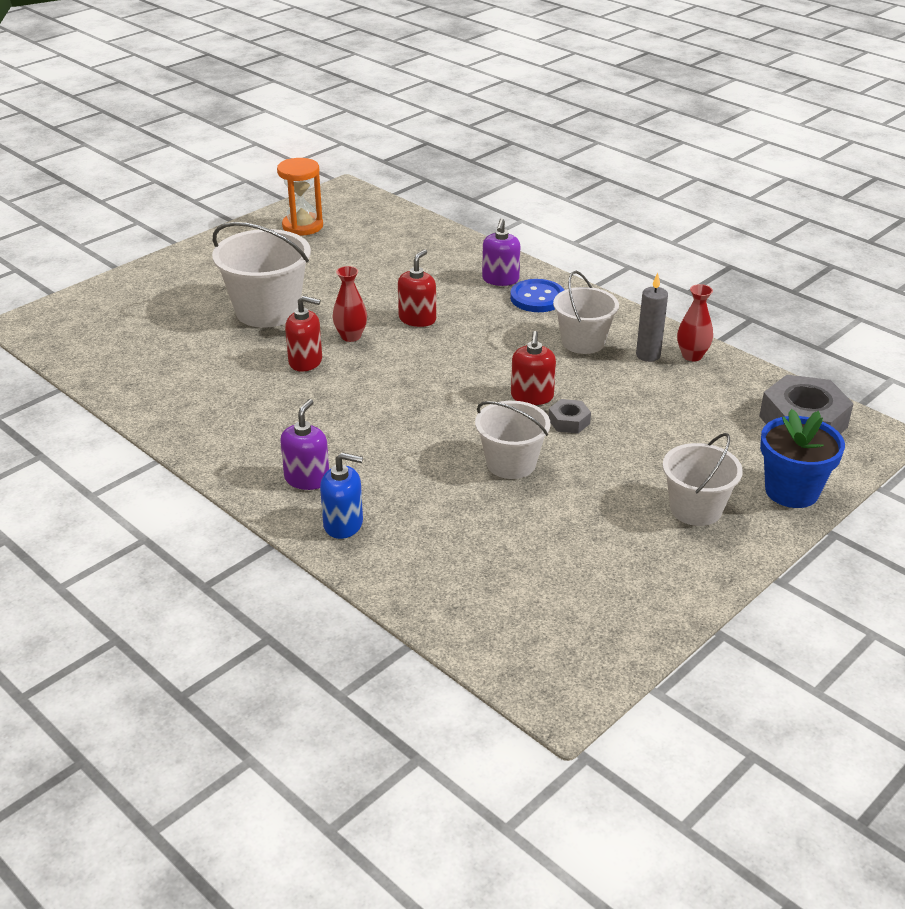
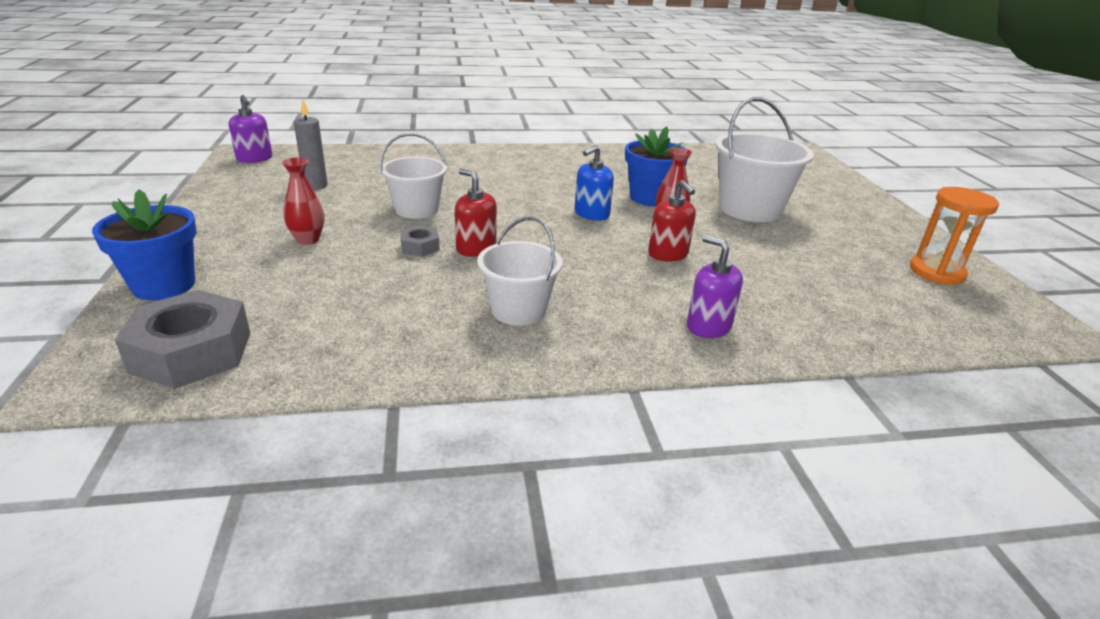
camera: 125 degrees right, 5 degrees down
purple soap dispenser [280,399,329,490] -> purple soap dispenser moved to [229,95,272,163]
red soap dispenser [285,296,322,372] -> blue flower pot [625,126,688,206]
blue soap dispenser [320,452,363,539] -> blue soap dispenser moved to [575,145,614,221]
blue button [510,279,564,312] -> none
grey candle [636,273,668,362] -> grey candle moved to [294,100,328,190]
white bucket [663,433,743,526] -> none
red vase [677,284,713,361] -> red vase moved to [282,158,324,245]

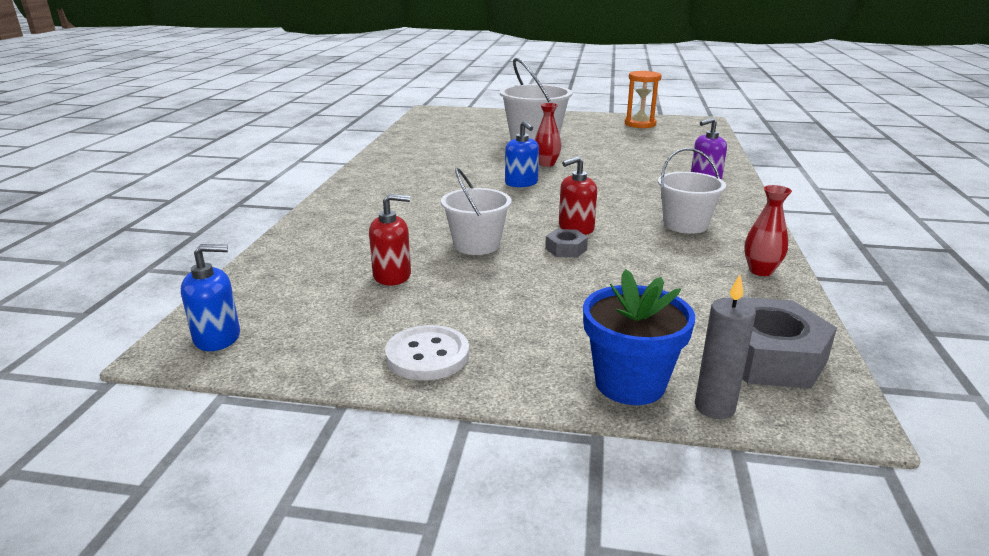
camera: 70 degrees left, 5 degrees down
purple soap dispenser [229,95,272,163] -> blue soap dispenser [181,244,240,351]
red vase [282,158,324,245] -> red vase moved to [744,185,792,276]
grey candle [294,100,328,190] -> grey candle moved to [695,275,756,419]
blue flower pot [625,126,688,206] -> none
red soap dispenser [648,180,696,261] -> red soap dispenser moved to [369,194,411,285]
none -> white button [385,325,469,380]

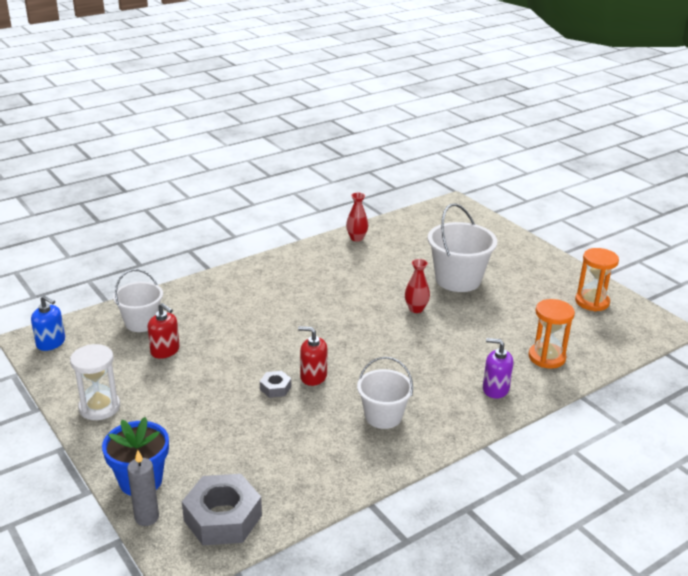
camera: 45 degrees right, 5 degrees up
white button [385,325,469,380] -> white hourglass [70,344,120,420]
white bucket [441,168,512,255] -> white bucket moved to [113,269,163,332]
blue soap dispenser [505,121,539,187] -> none
red vase [744,185,792,276] -> red vase moved to [346,193,368,242]
none -> orange hourglass [529,299,575,369]

